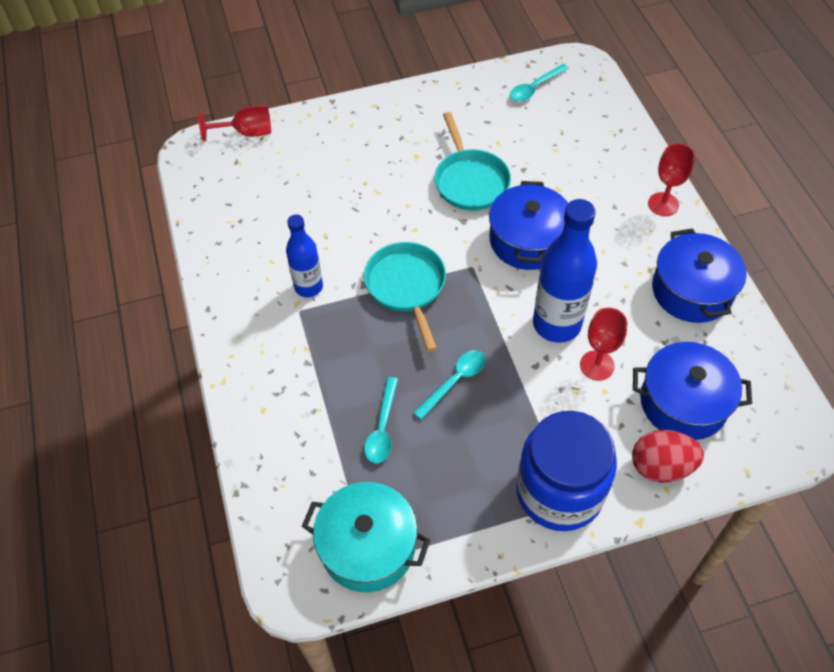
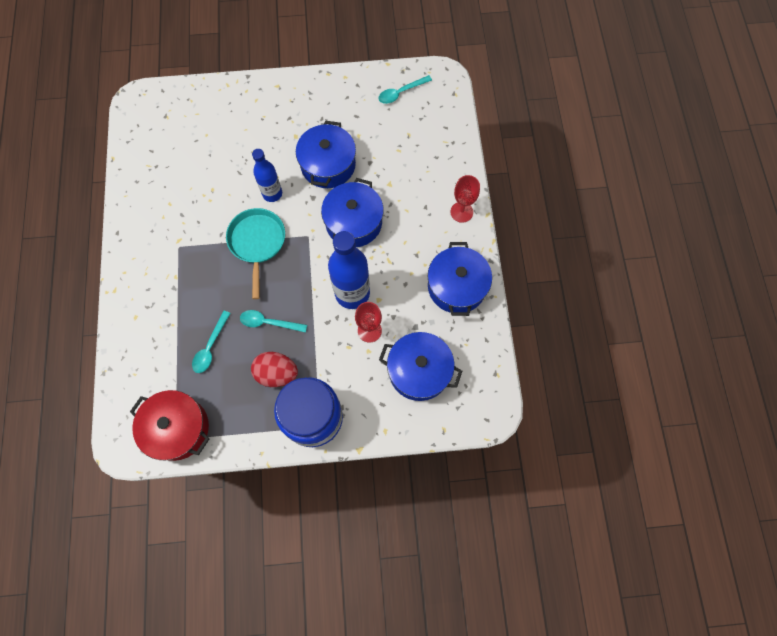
camera: 10 degrees right, 15 degrees up
red goblet [198,106,271,142] -> none
blue bottle [286,214,323,297] -> blue bottle moved to [252,149,282,202]
turquoise pot [302,482,430,592] -> red pot [130,390,209,461]
turquoise spoon [413,350,486,420] -> turquoise spoon turned 135 degrees counterclockwise [240,310,307,333]
turquoise pan [434,112,511,210] -> blue pot [296,120,356,188]
red egg [632,430,704,483] -> red egg moved to [251,352,298,387]

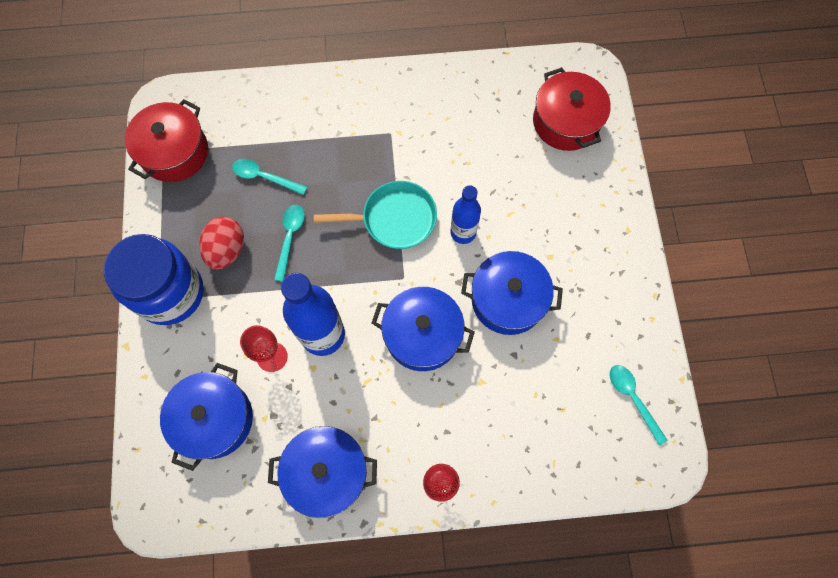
camera: 90 degrees right, 0 degrees up
none -> red pot [533,67,611,151]

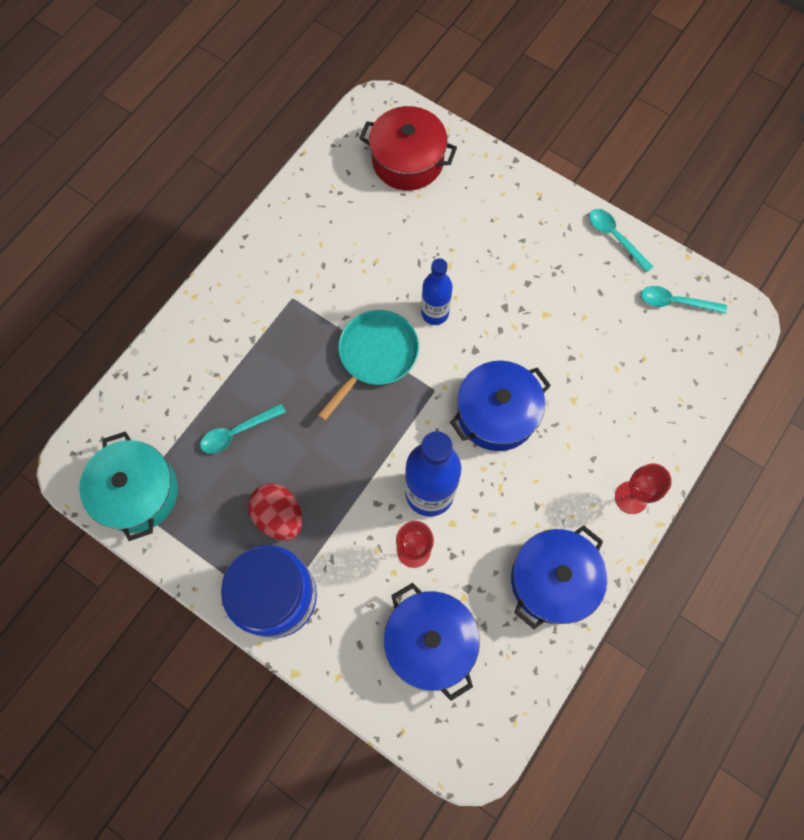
camera: 50 degrees left, 0 degrees up
red pot [125,99,208,182] -> turquoise pot [79,431,178,541]
turquoise spoon [274,205,305,281] -> turquoise spoon moved to [589,209,653,273]
blue pot [461,251,563,335] -> none

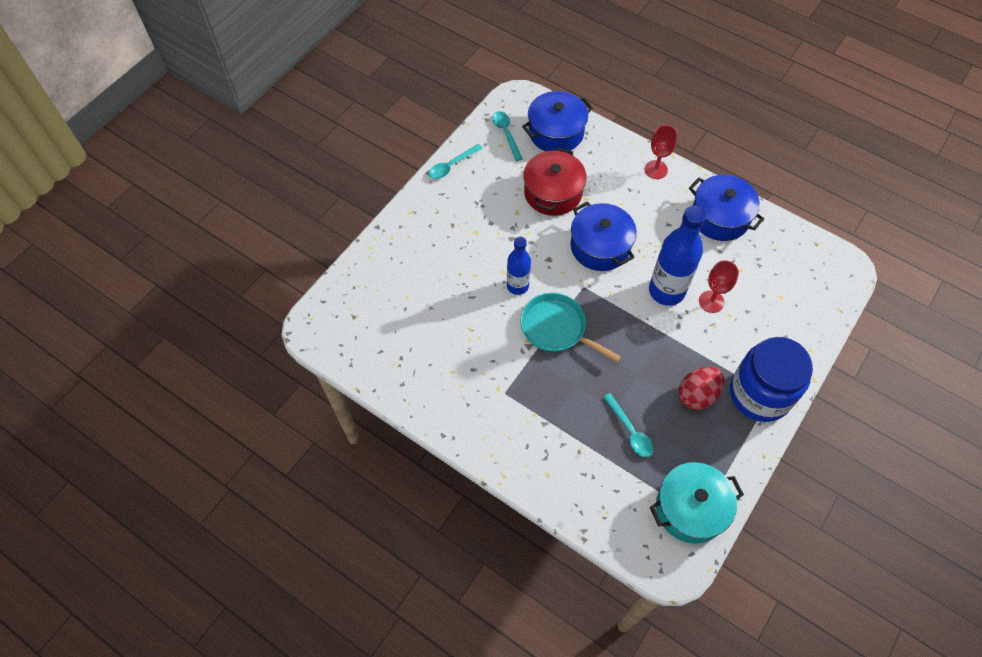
camera: 90 degrees left, 10 degrees down
red pot [359,106,457,191] -> red pot moved to [523,147,587,216]
blue pot [384,583,480,701] -> blue pot moved to [522,91,593,151]
turquoise spoon [641,286,727,314] -> turquoise spoon turned 150 degrees clockwise [492,111,523,161]

